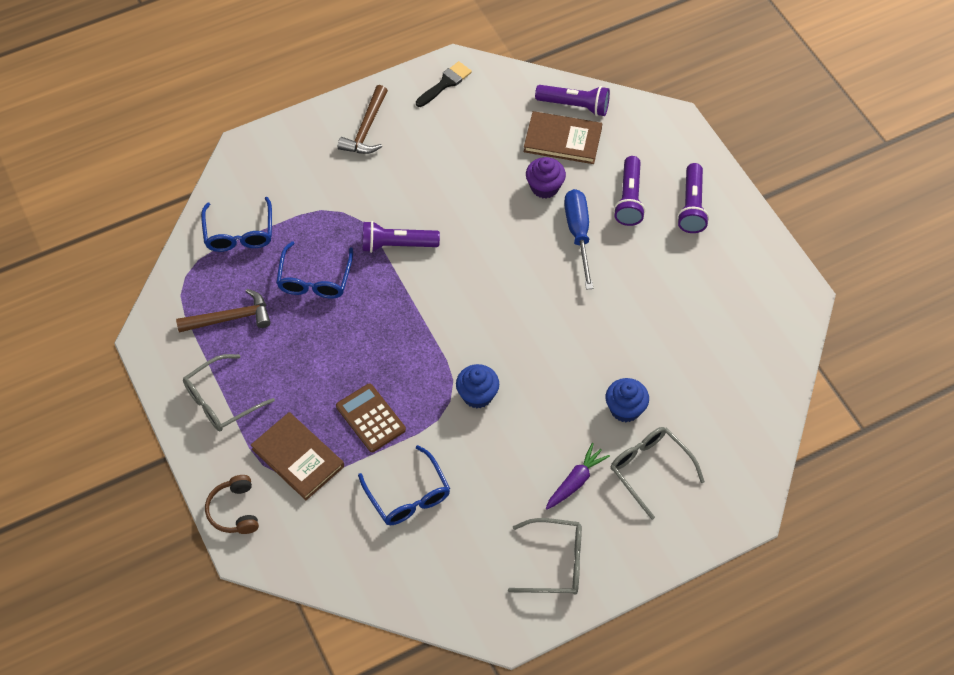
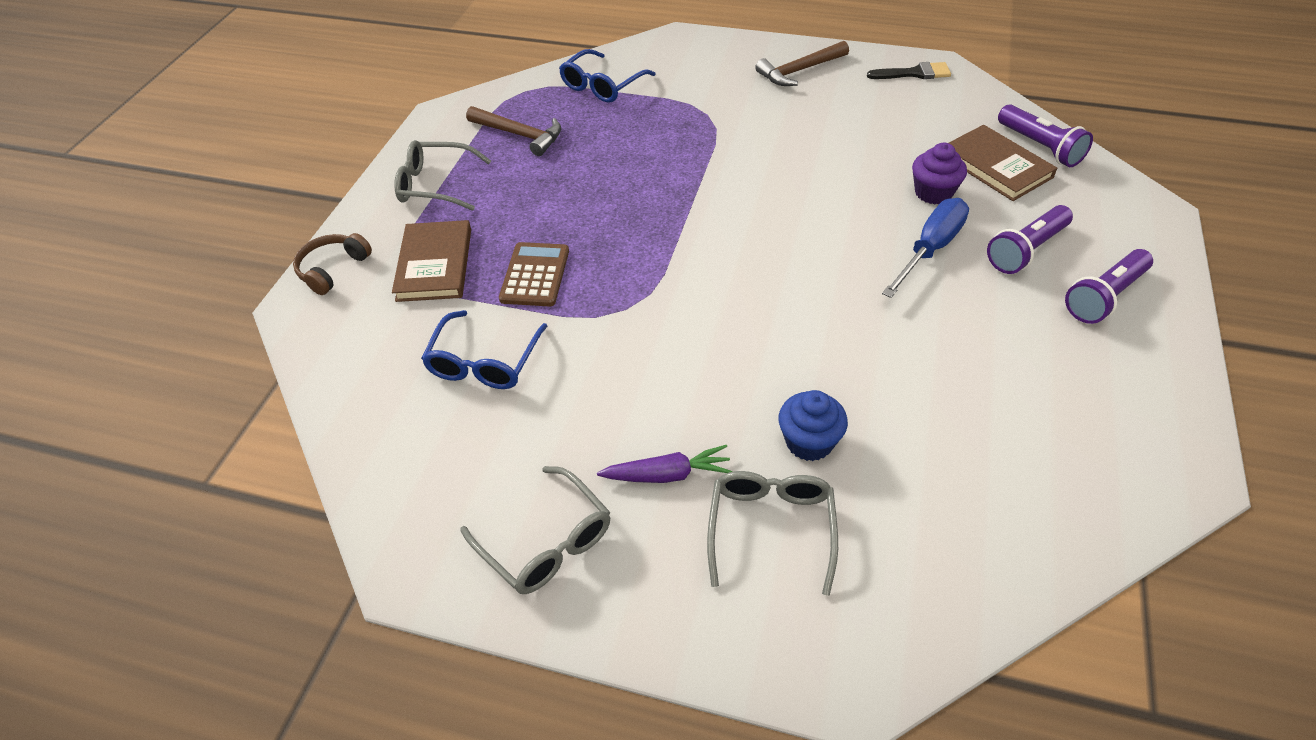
camera: 45 degrees right, 10 degrees down
blue glasses [276,241,353,299] -> none
purple flashlight [363,221,440,253] -> none
blue cupcake [456,364,499,408] -> none

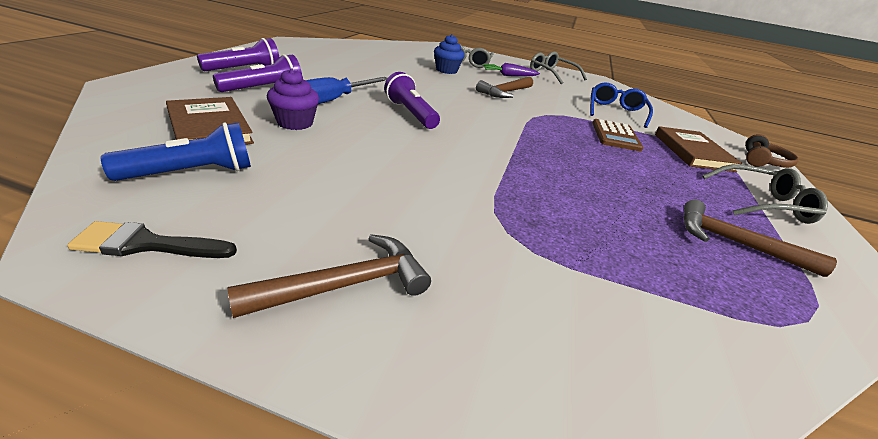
camera: 175 degrees right, 15 degrees down
blue glasses [559,49,656,103] -> none
purple flashlight [998,104,1093,167] -> purple flashlight moved to [384,72,440,129]
none -> blue flashlight [101,122,251,181]
none -> brown hammer [476,77,533,98]

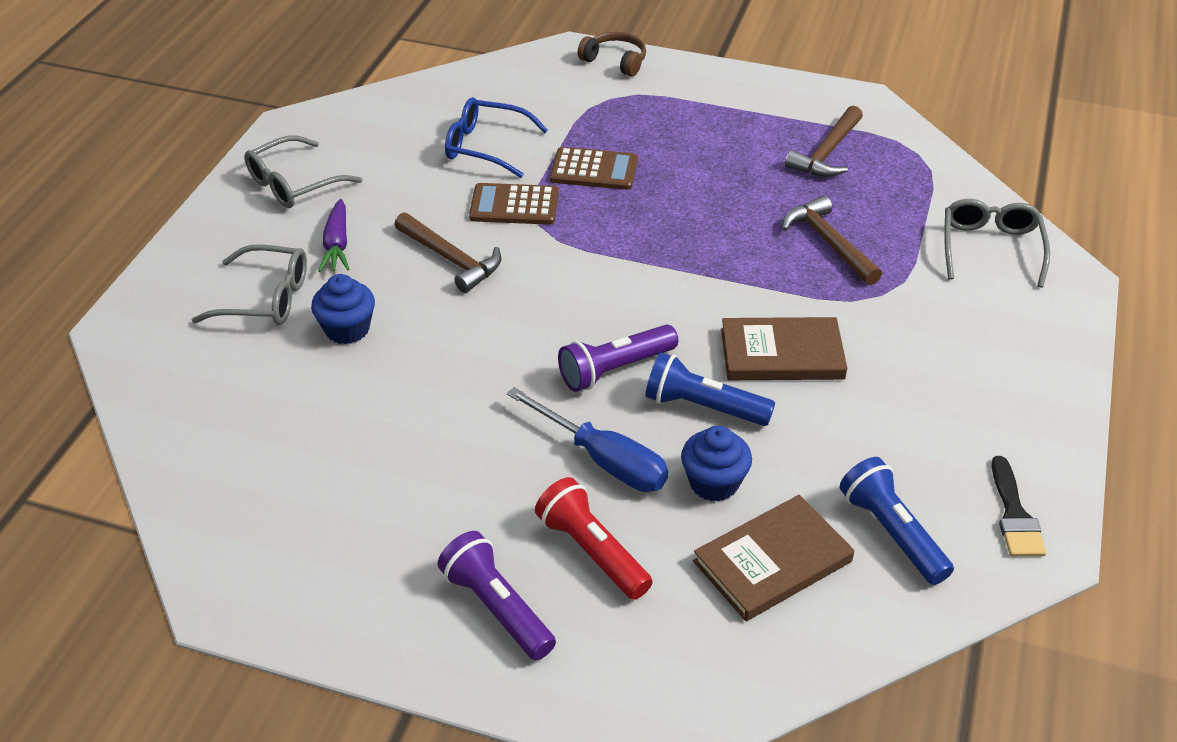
camera: 85 degrees left, 10 degrees up
purple flashlight [213,54,302,92] -> red flashlight [535,477,652,600]
brown hammer [227,234,431,318] -> brown hammer moved to [782,196,882,285]
purple cupcake [267,68,319,130] -> blue cupcake [681,426,752,502]
brown book [655,126,742,172] -> brown book moved to [721,317,847,380]
grey glasses [702,164,828,224] -> grey glasses moved to [944,199,1050,288]
none -> brown calculator [469,183,559,225]
none -> blue flashlight [645,352,775,426]

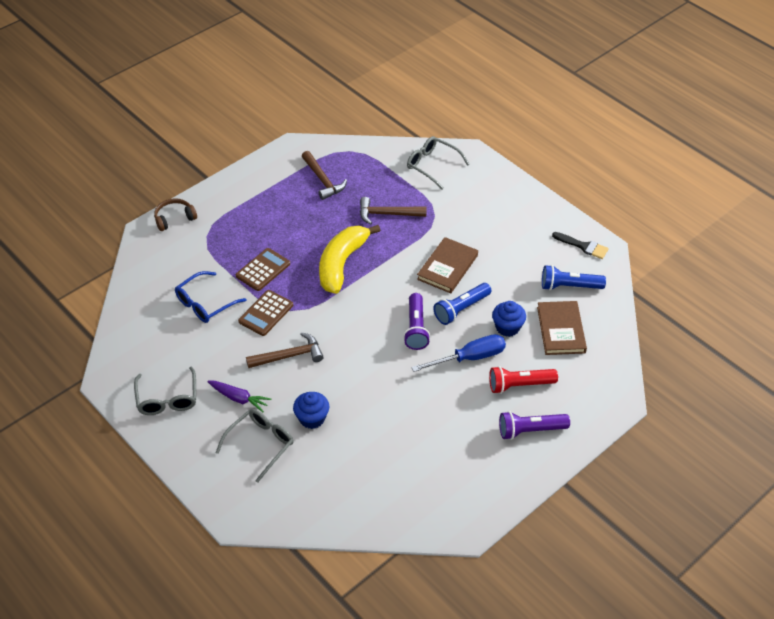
camera: 60 degrees left, 5 degrees up
none -> yellow banana [319,225,381,294]

